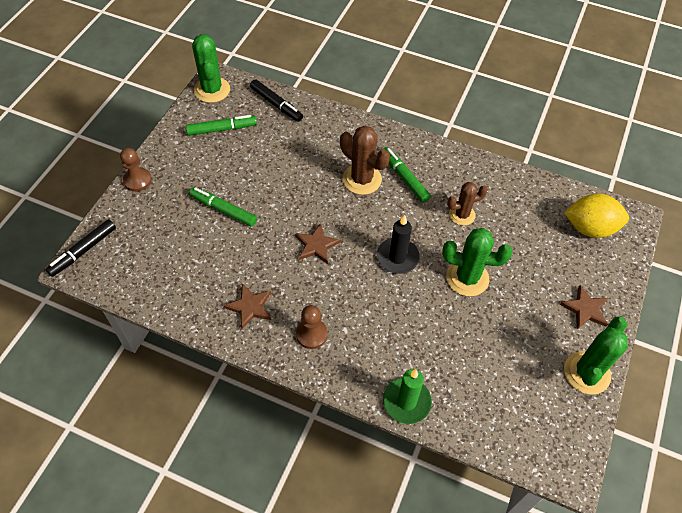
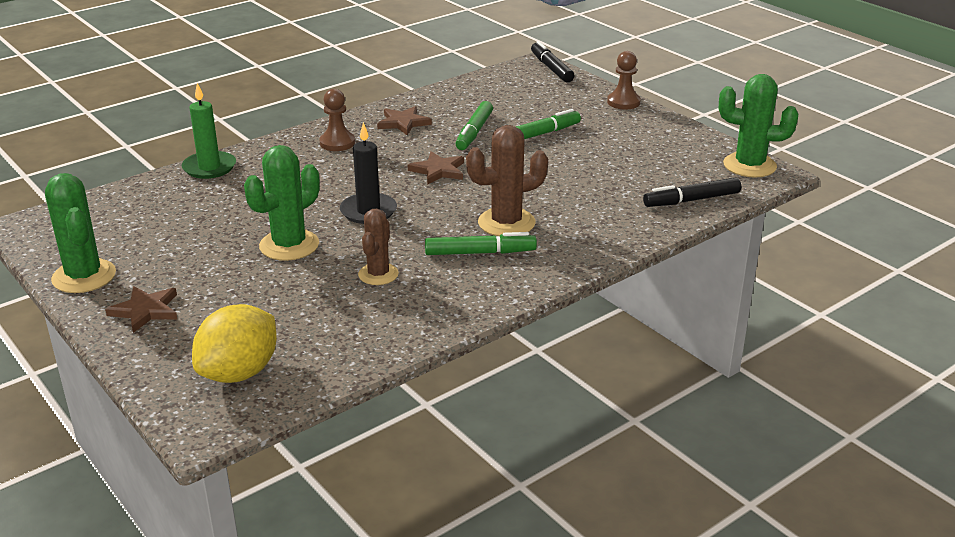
camera: 120 degrees right, 25 degrees down
green marker [186,115,257,136] -> green marker moved to [455,101,493,150]

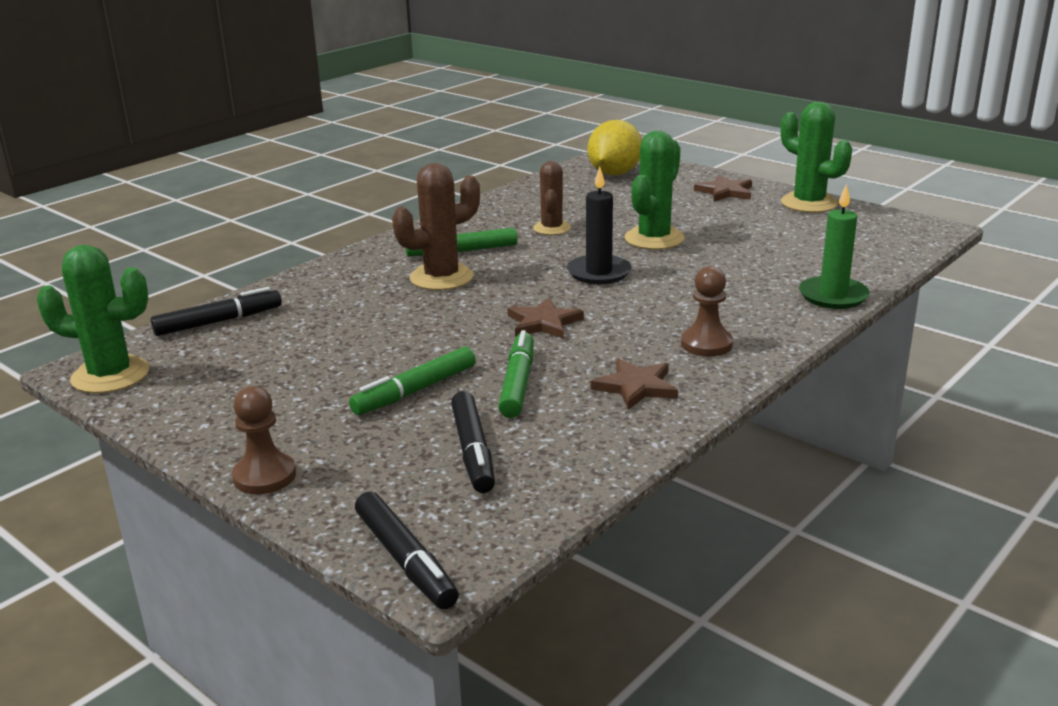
camera: 170 degrees right, 5 degrees down
none -> black marker [451,391,495,493]

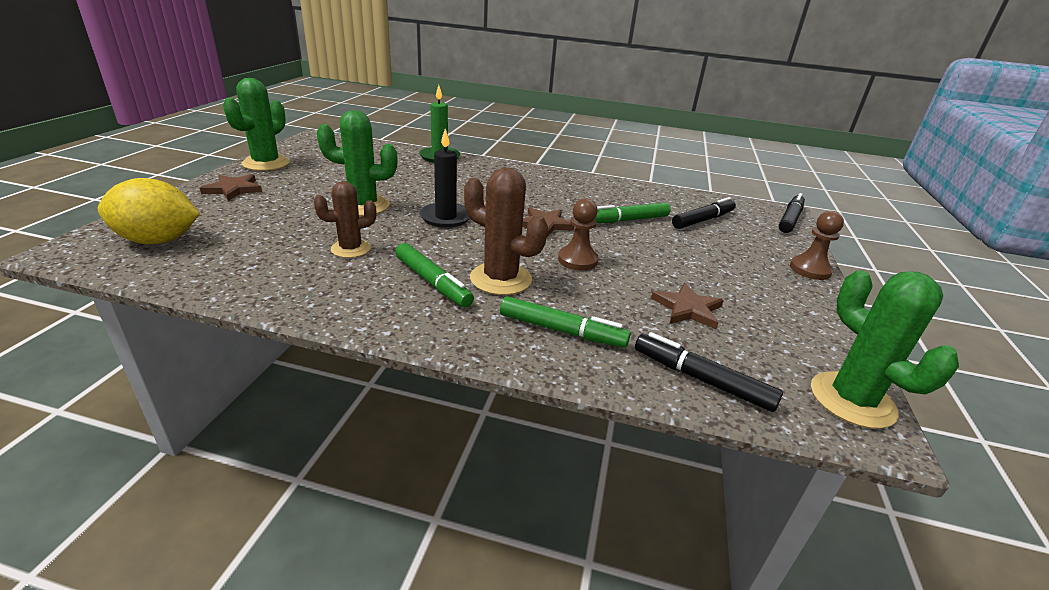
camera: 120 degrees left, 5 degrees up
green marker [349,347,476,415] -> green marker moved to [500,296,631,348]
brown star [591,358,678,410] -> brown star moved to [651,283,724,329]
brown pawn [681,266,733,357] -> brown pawn moved to [558,198,599,271]

